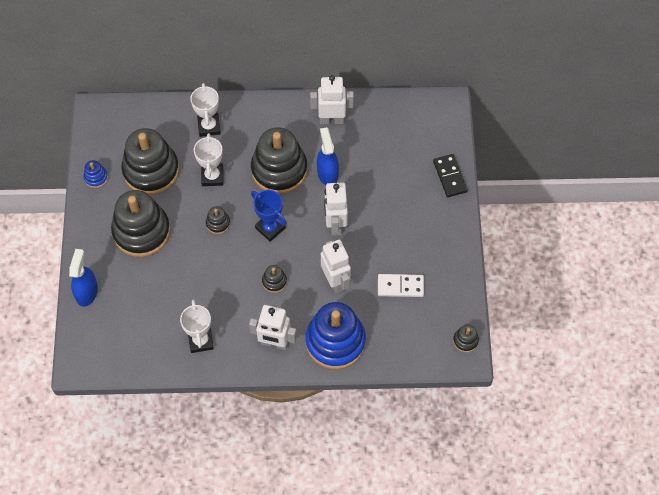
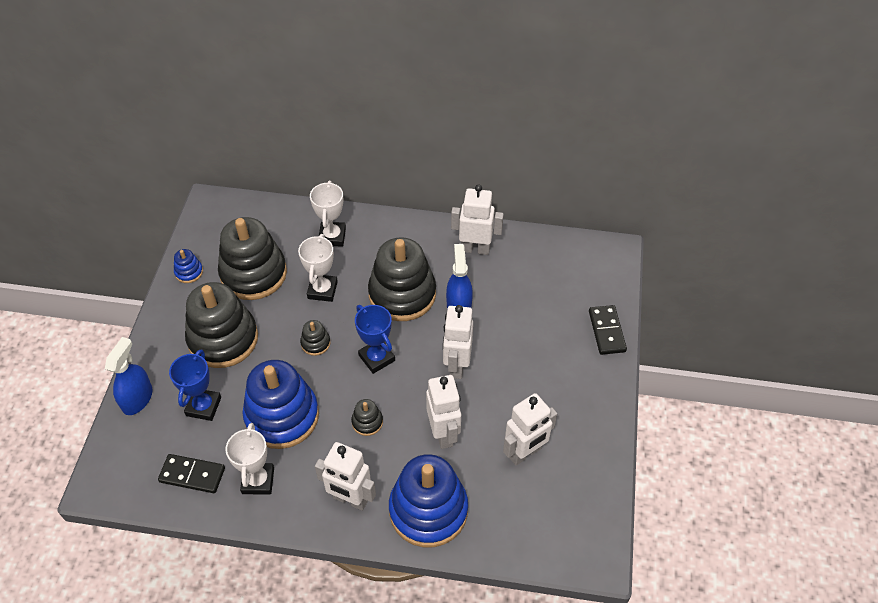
camera: 10 degrees right, 10 degrees down
white domino [378,274,424,297] -> white robot [503,393,557,466]
black stacking toy [453,324,479,352] -> none
none -> black domino [158,454,225,493]
none -> blue trophy [169,349,221,421]
none -> blue stacking toy [242,360,319,449]

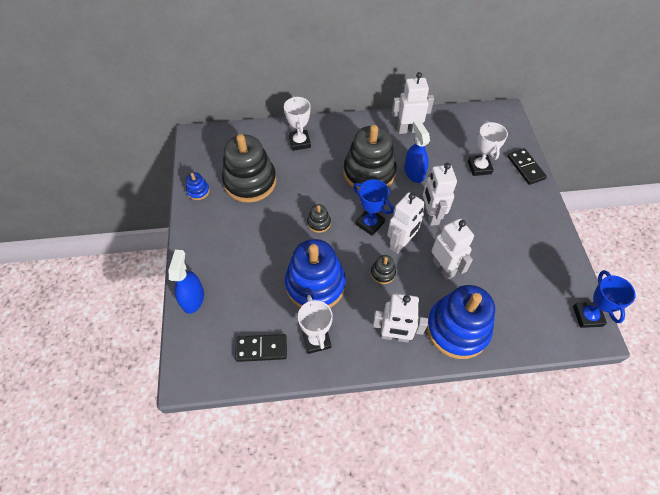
camera: 15 degrees left, 5 degrees up
blue trophy [169,349,221,421] -> blue trophy moved to [573,270,636,328]
black stacking toy [185,282,258,368] -> none
white trophy [298,234,338,302] -> white trophy moved to [468,121,508,176]
white robot [503,393,557,466] -> white robot moved to [387,192,425,254]

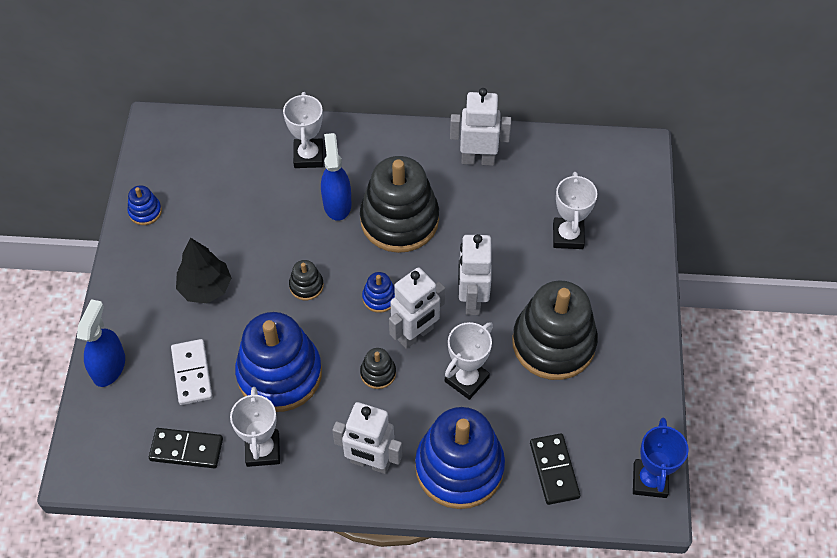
camera: 10 degrees right, 0 degrees up
black stacking toy [222,134,277,203] -> black stacking toy moved to [512,280,598,380]
blue trophy [353,179,394,236] -> blue stacking toy [362,272,395,313]
blue spray bottle [404,120,430,183] -> blue spray bottle moved to [321,133,352,221]
white robot [432,219,474,280] -> white trophy [445,322,493,400]
black domino [507,148,547,185] -> black domino moved to [530,433,580,505]
none -> white domino [171,339,213,405]
none -> black tree [176,238,231,303]

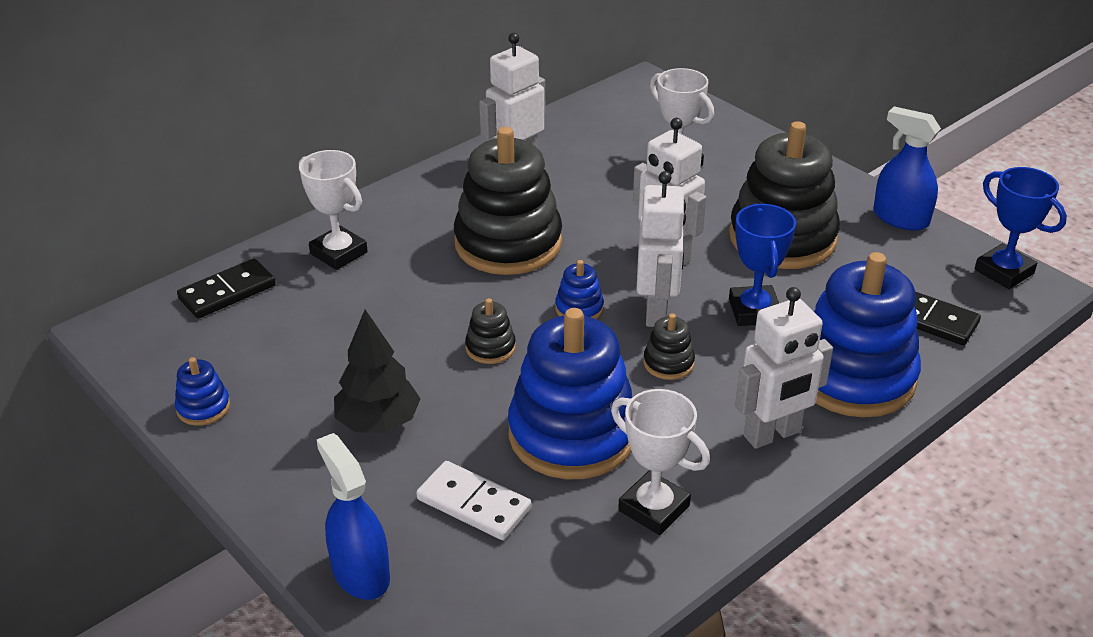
camera: 45 degrees left, 20 degrees down
black domino [149,428,223,468] -> black domino moved to [177,259,276,318]
blue spray bottle [321,133,352,221] -> blue spray bottle moved to [874,106,941,231]
white trophy [445,322,493,400] -> blue trophy [729,203,796,326]

